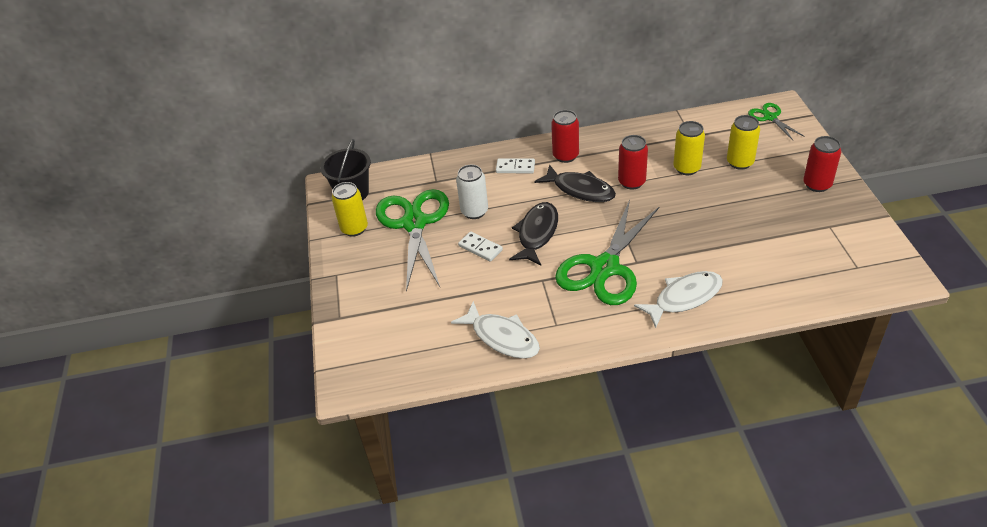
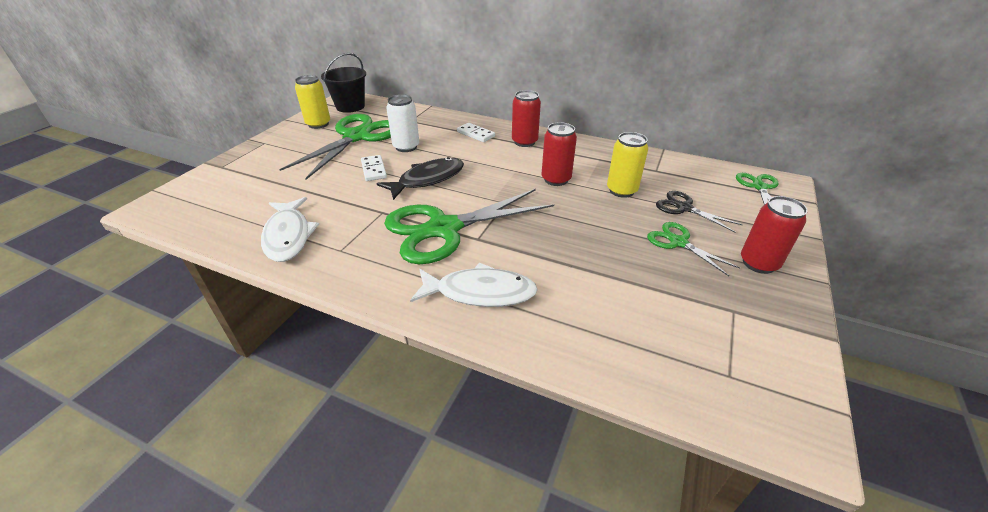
camera: 30 degrees right, 5 degrees down
black fish [534,164,616,202] -> none
yellow can [727,115,760,170] -> black scissors [656,191,743,233]
none -> green scissors [647,222,740,276]

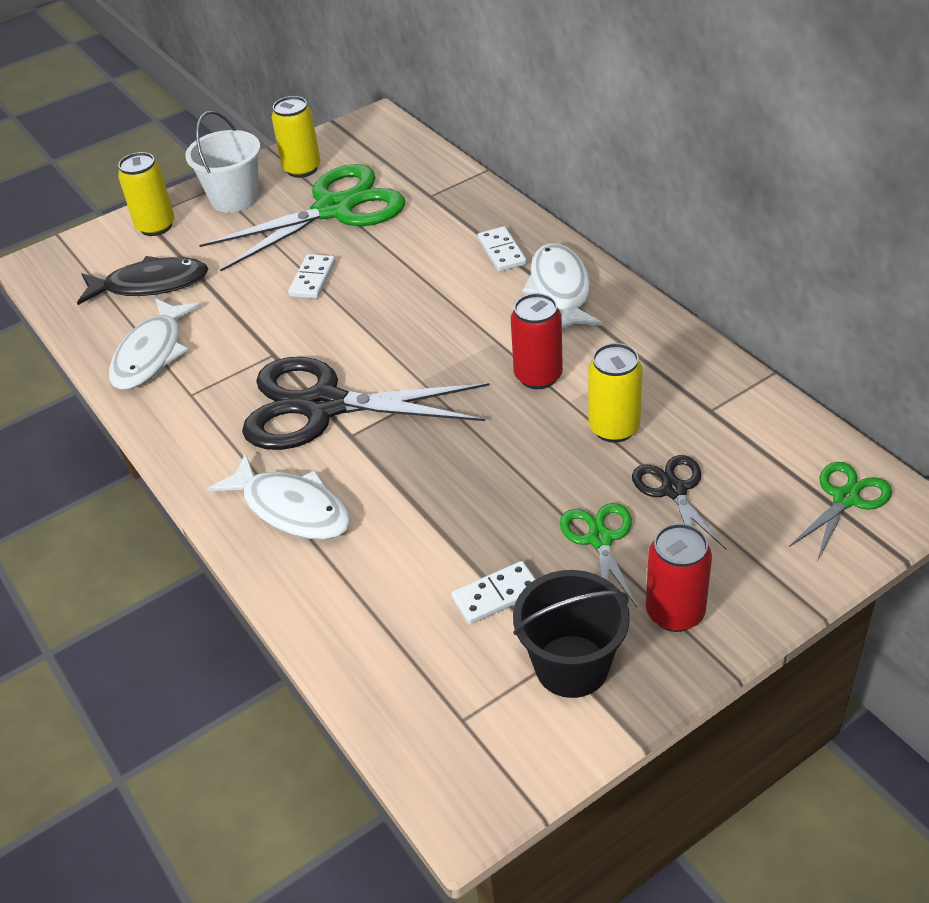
camera: 35 degrees right, 5 degrees up
black bucket [321,53,366,113] -> black bucket moved to [513,570,630,698]
black fish [376,157,464,200] -> black fish moved to [77,256,208,305]
green scissors [384,189,554,264] -> black scissors [242,357,489,450]
white can [386,94,419,152] -> none
red can [512,90,541,147] -> white fish [522,243,602,329]
none -> yellow can [118,152,175,236]
none -> white bucket [185,111,261,213]
none -> white domino [451,561,536,624]

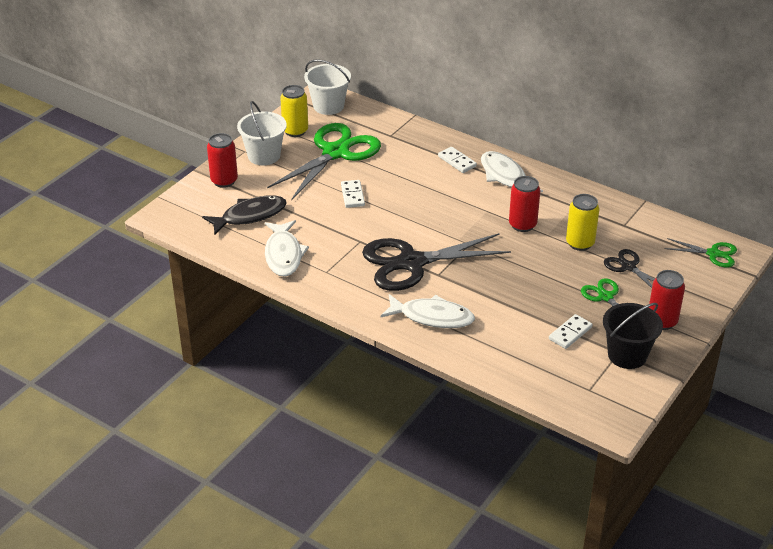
camera: 25 degrees left, 5 degrees down
yellow can [118,152,175,236] -> red can [207,133,238,188]
green scissors [789,462,892,562] -> green scissors turned 90 degrees clockwise [664,238,737,267]
none -> white bucket [304,59,351,115]

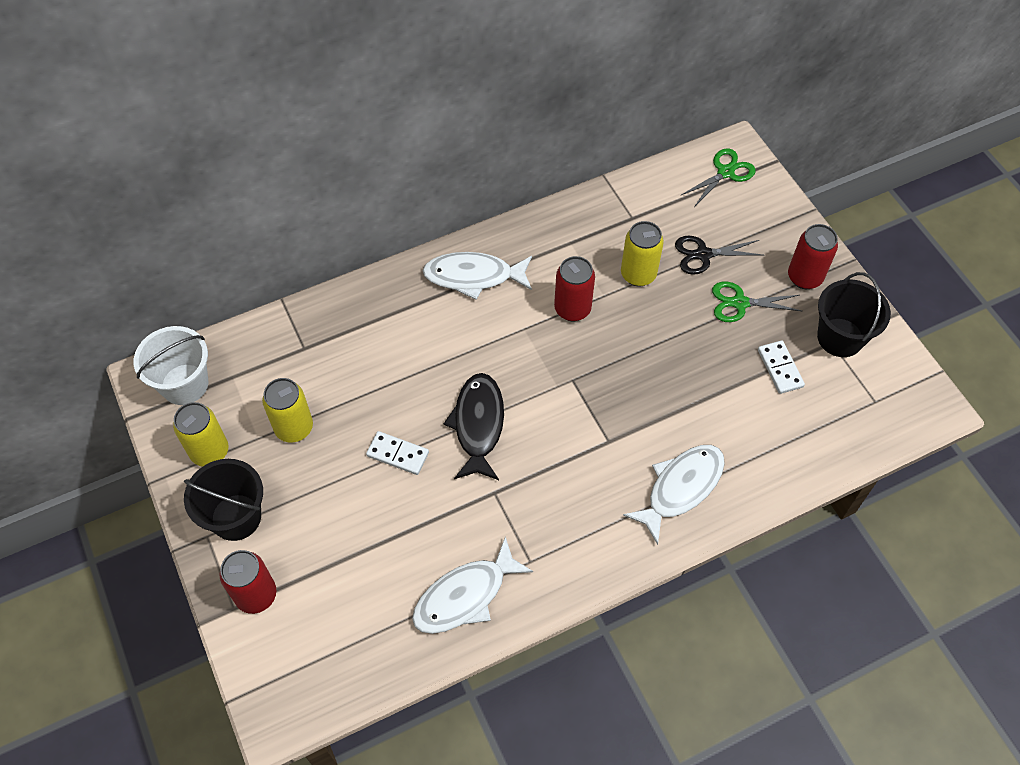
camera: 60 degrees left, 20 degrees up
black fish [202,195,287,235] -> black fish moved to [444,373,504,480]
white bucket [237,101,287,165] -> black bucket [184,459,263,541]
white fish [265,220,309,276] -> white fish turned 120 degrees clockwise [412,536,533,634]
green scissors [267,123,381,201] -> yellow can [262,378,313,443]
black scissors [362,233,511,291] -> none
white domino [438,147,477,173] -> none

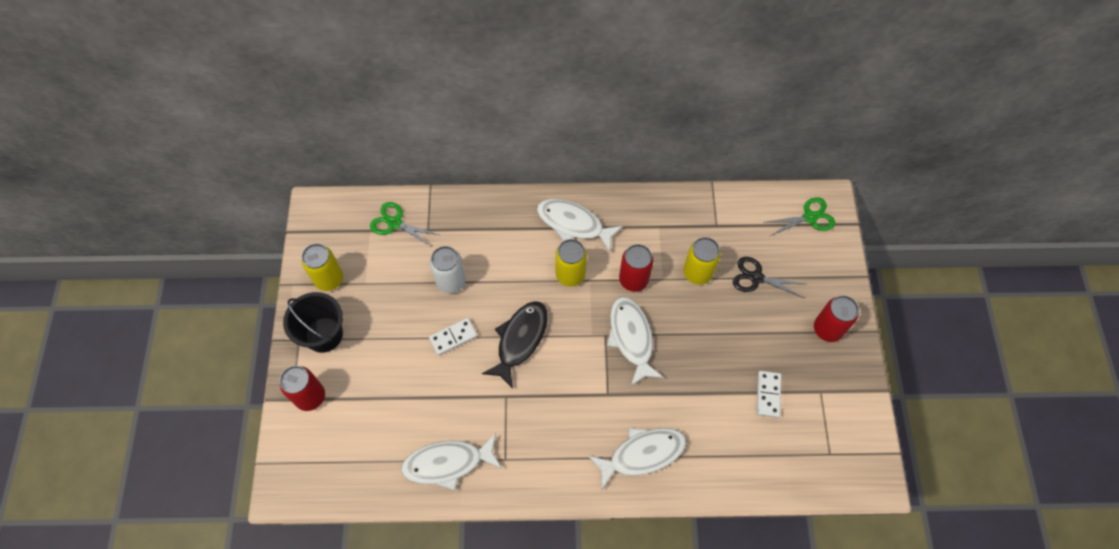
camera: 25 degrees right, 5 degrees up
white bucket [134,326,208,405] -> none
yellow can [262,378,313,443] -> yellow can moved to [555,239,587,287]
white domino [366,431,429,475] -> white domino turned 75 degrees counterclockwise [429,318,477,356]
green scissors [712,282,802,322] -> green scissors moved to [370,202,439,248]
black bucket [817,272,891,357] -> none
none -> white can [430,246,466,293]
none -> white fish [607,297,664,387]

